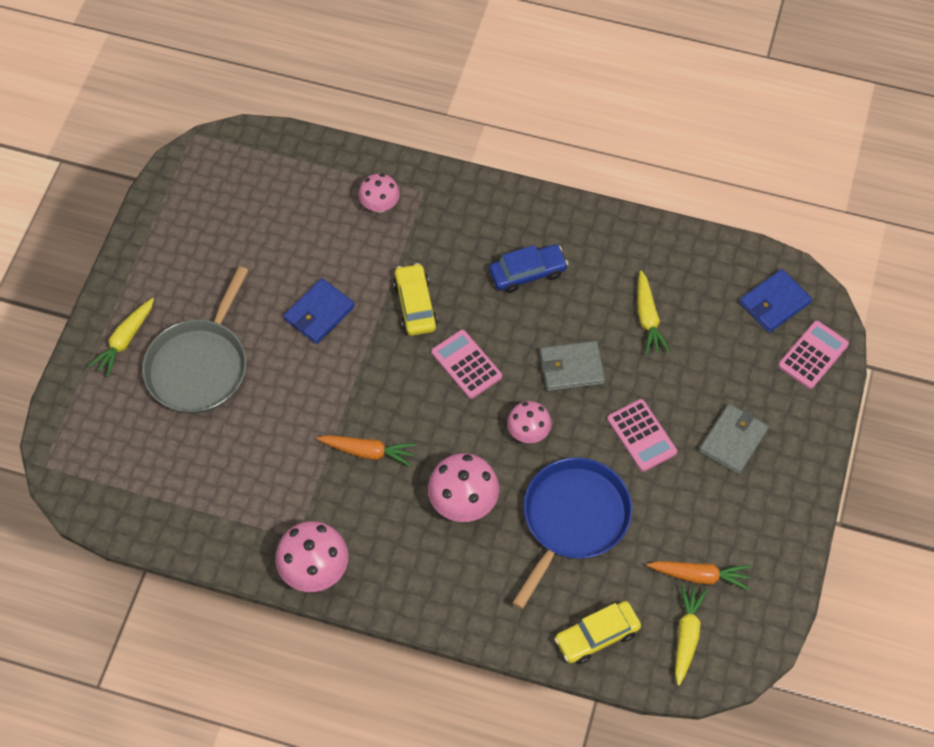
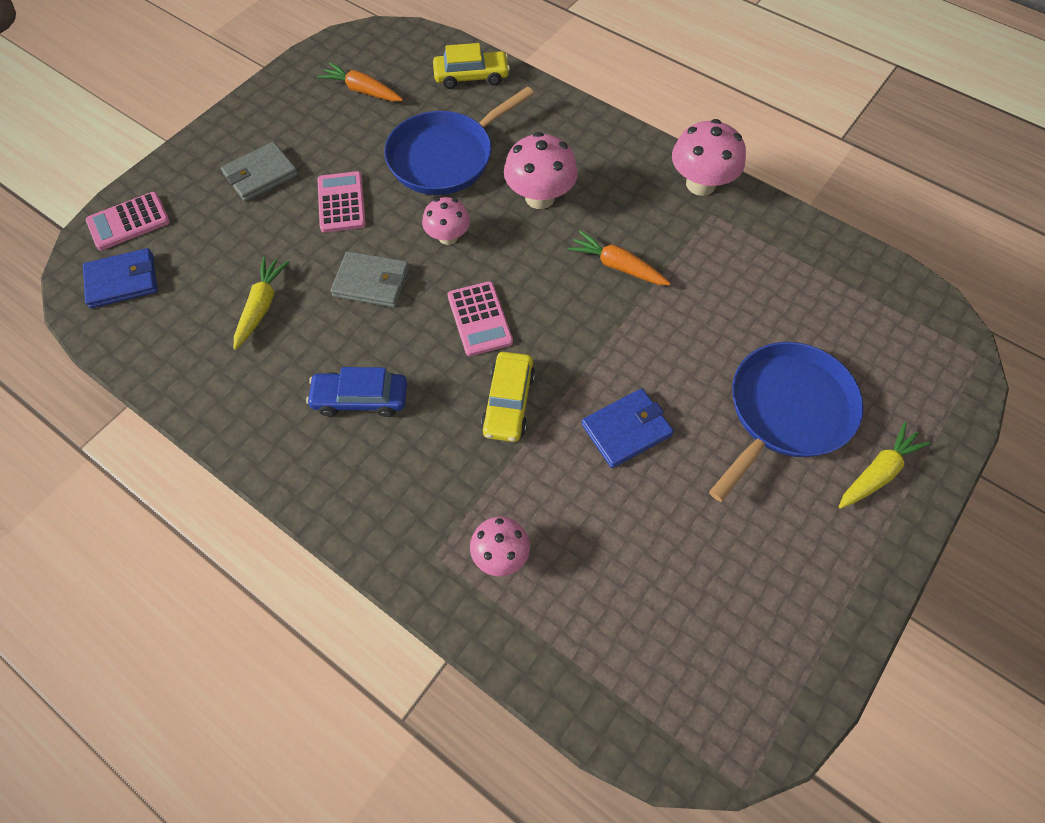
camera: 160 degrees left, 0 degrees up
grey pan [142,266,249,414] -> blue pan [709,342,864,502]
yellow carrot [675,584,708,686] -> none

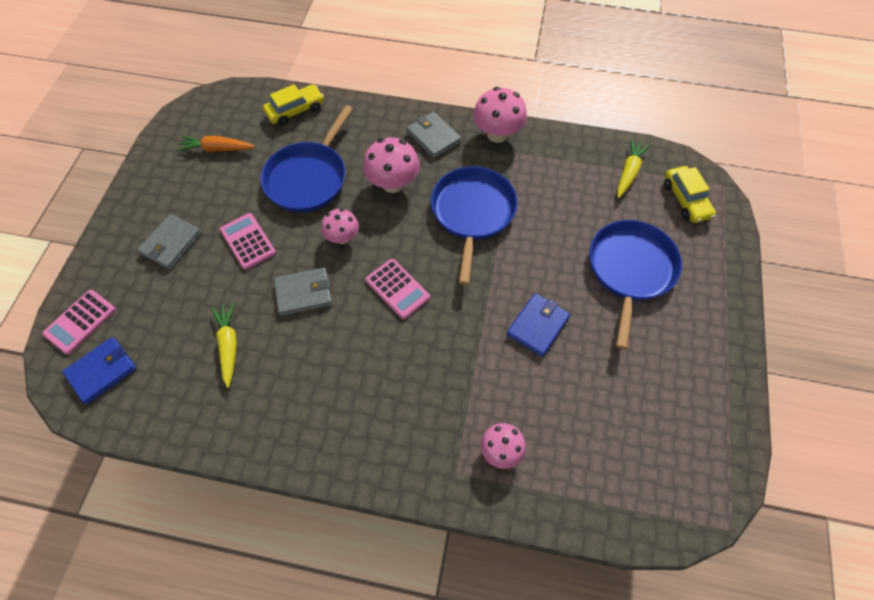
camera: 25 degrees left, 0 degrees up
blue car [306,367,407,417] -> none
yellow car [481,352,535,442] -> yellow car moved to [664,166,716,223]
orange carrot [568,231,671,285] -> blue pan [431,166,518,285]
yellow carrot [839,422,931,509] -> yellow carrot moved to [617,139,650,198]
none -> grey wallet [407,112,461,159]

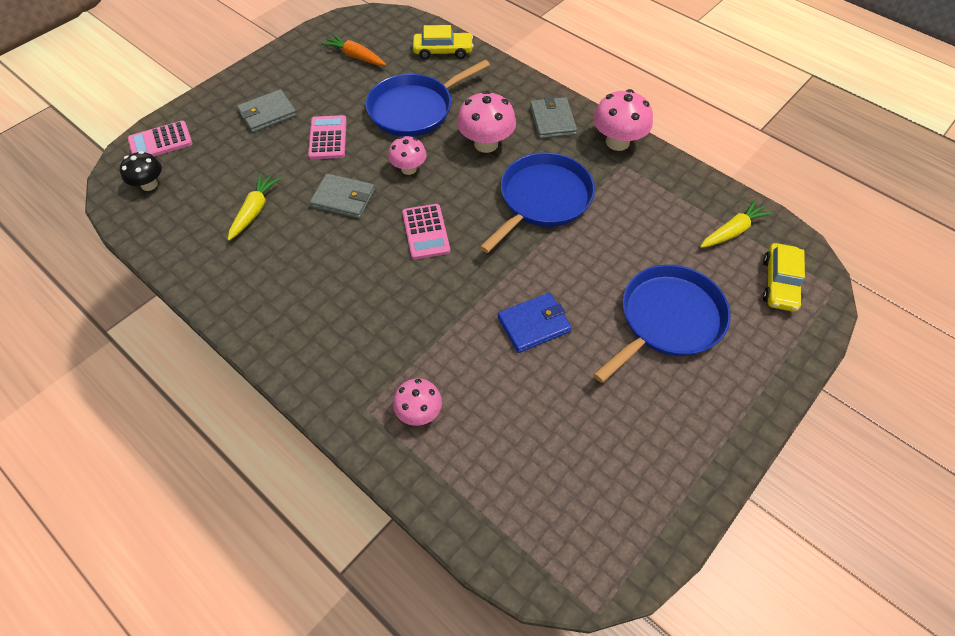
camera: 30 degrees right, 5 degrees down
blue wallet [62,337,137,404] -> black mushroom [120,151,162,191]

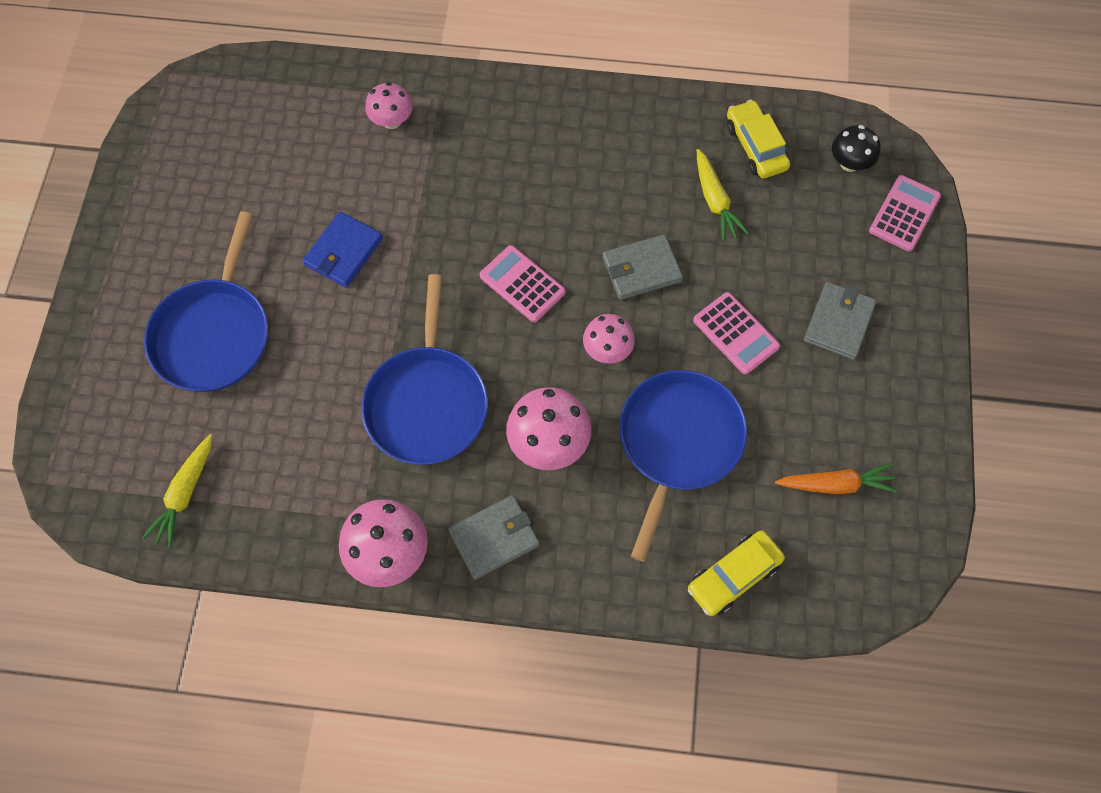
camera: 145 degrees right, 10 degrees up
grey wallet [530,96,577,139] -> grey wallet turned 75 degrees counterclockwise [448,495,539,580]
yellow car [763,243,805,312] -> yellow car moved to [727,100,790,179]

